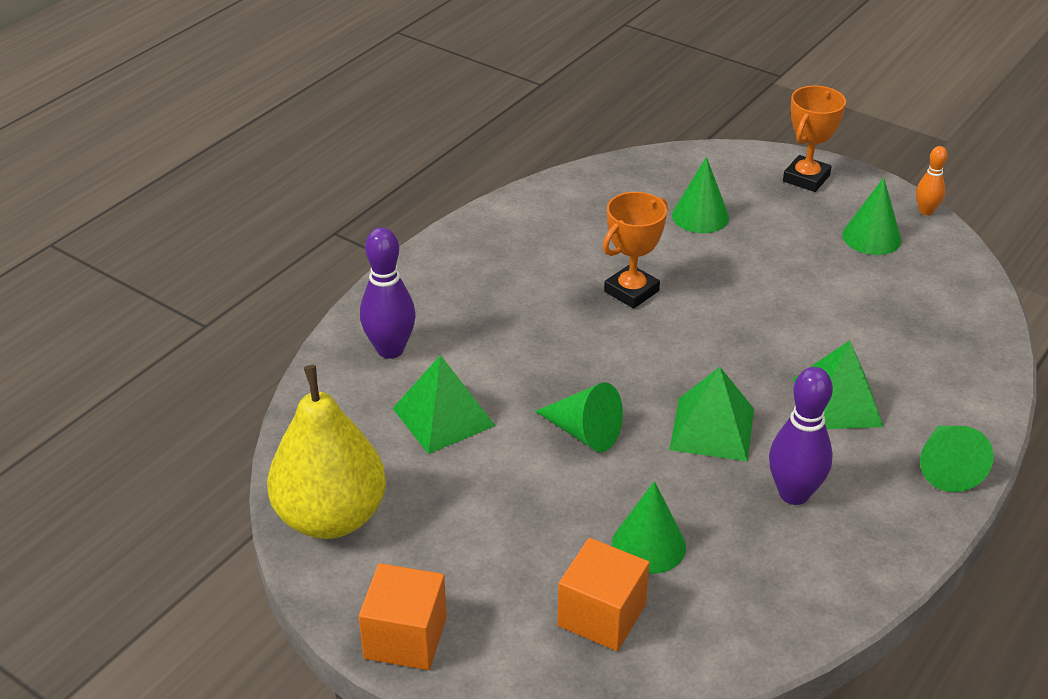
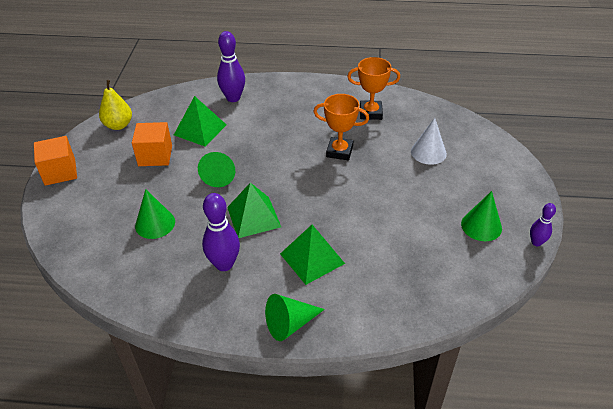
camera: 60 degrees right, 5 degrees up
yellow pear [267,365,386,539] -> yellow pear [99,80,132,130], size x0.59
orange cube [557,538,650,651] -> orange cube moved to [132,122,172,166]
green cone [672,157,729,233] -> white cone [411,118,447,165]
orange trophy [783,86,846,192] -> orange trophy moved to [347,57,400,120]
orange bowling pin [916,146,948,215] -> purple bowling pin [530,203,556,246]

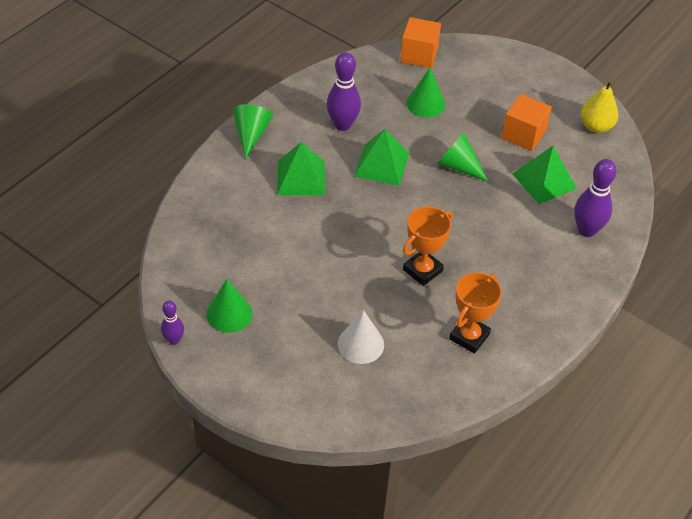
camera: 120 degrees right, 5 degrees up
orange cube [34,136,77,186] -> orange cube moved to [400,17,441,68]

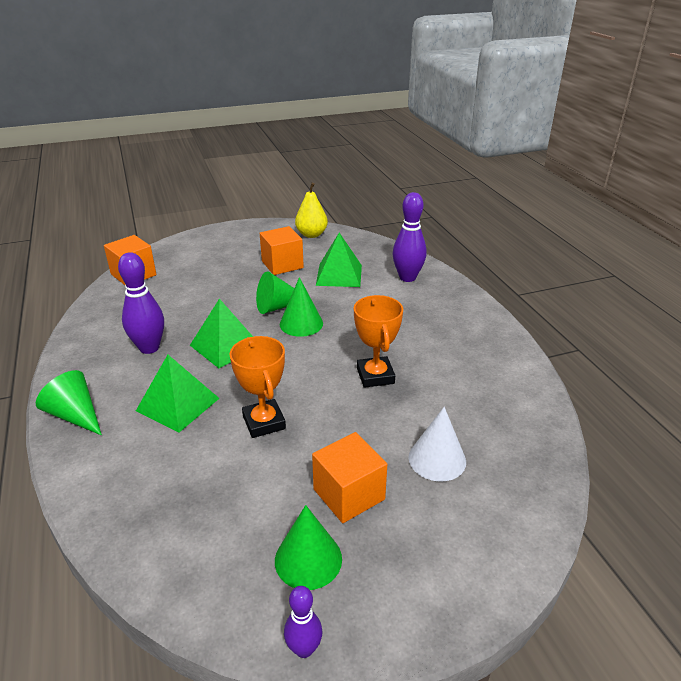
camera: 55 degrees left, 15 degrees down
green cone [406,67,445,118] -> green cone moved to [280,277,323,337]
orange trophy [449,272,502,354] -> orange trophy moved to [229,336,286,438]
none -> orange cube [312,432,387,523]

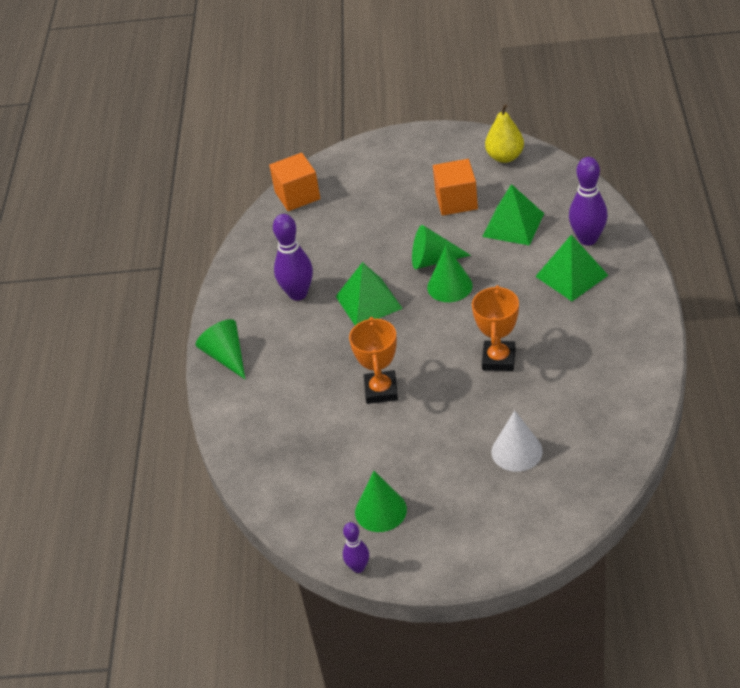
camera: 25 degrees right, 10 degrees up
green pyramid [136,355,220,433] -> green pyramid moved to [535,235,609,301]
orange cube [312,432,387,523] -> none

